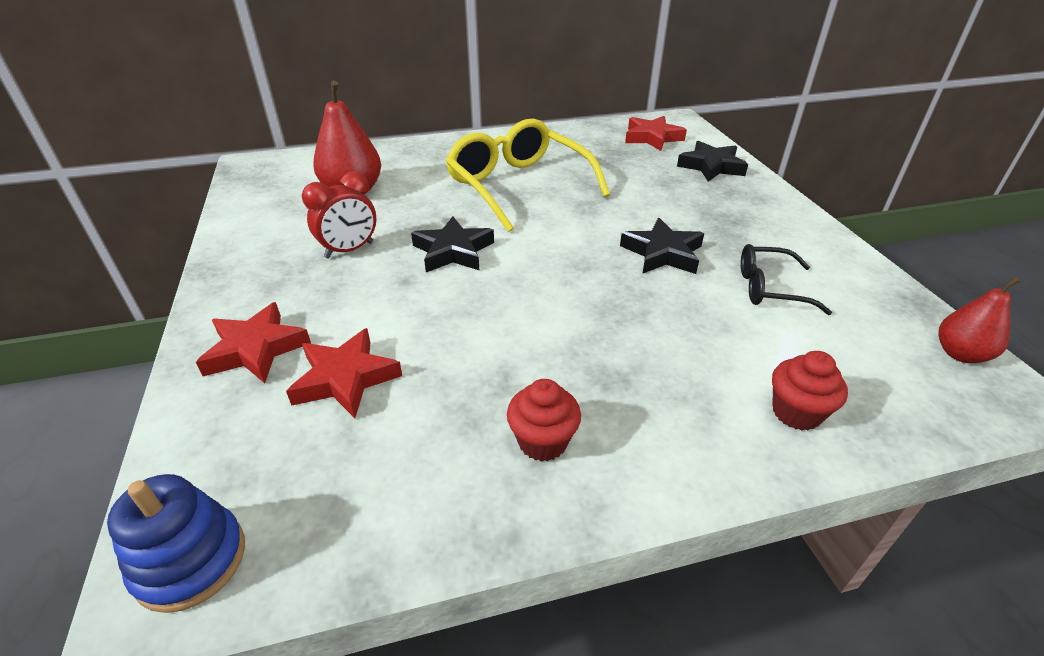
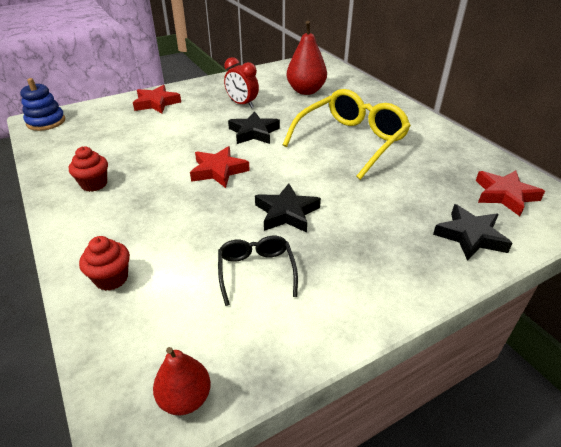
camera: 75 degrees right, 0 degrees up
red star [286,328,402,418] -> red star moved to [190,146,250,188]

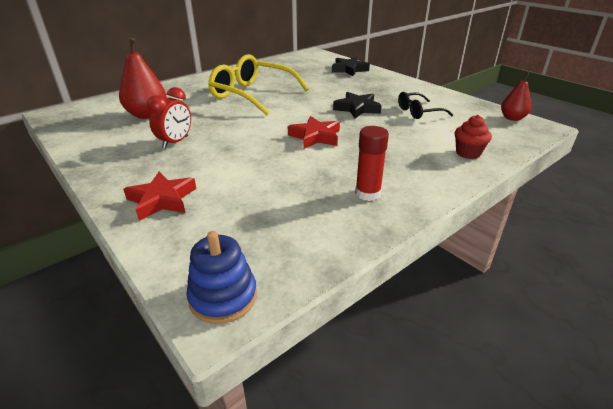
camera: 100 degrees left, 5 degrees down
red cupcake [69,146,108,192] -> red glue stick [355,126,389,201]
black star [228,111,280,144] -> none
red star [476,170,545,216] -> none

